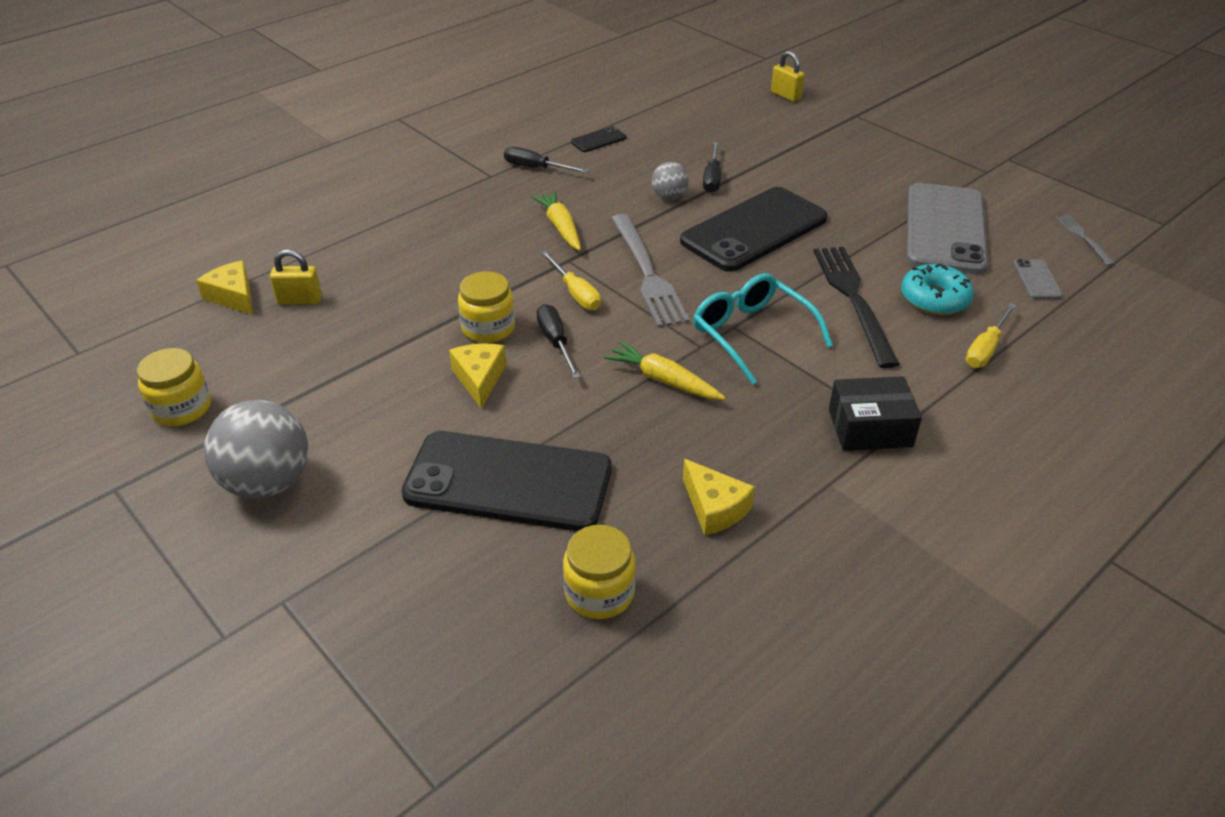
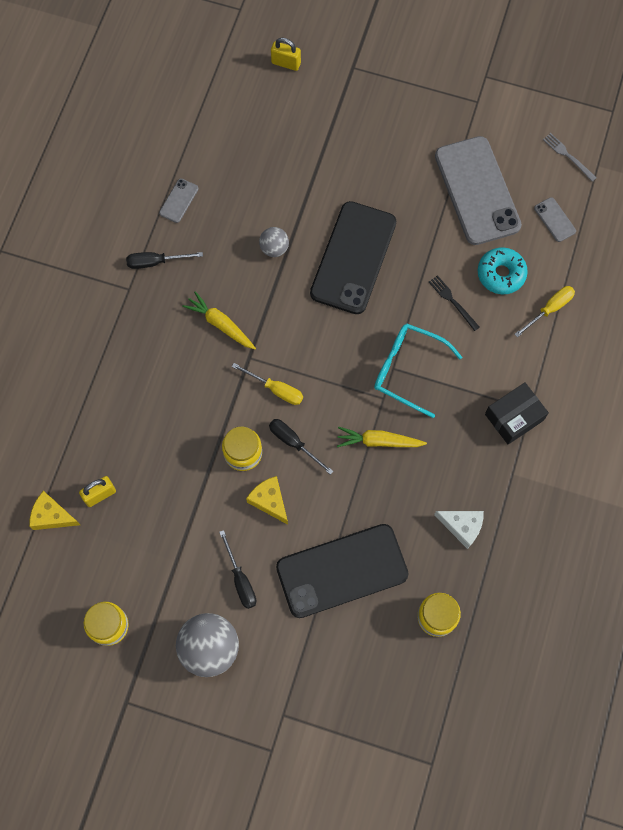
camera: 30 degrees left, 30 degrees up
black phone [571,126,626,152] -> grey phone [159,178,199,223]
grey fork [611,214,690,327] -> none
yellow cheese [683,459,755,536] -> white cheese [434,511,484,549]
black screwdriver [703,142,721,193] -> black screwdriver moved to [219,530,256,609]
black fork [814,247,900,368] -> black fork [429,275,480,331], size x0.49
yellow screwdriver [966,303,1016,368] -> yellow screwdriver turned 135 degrees counterclockwise [514,286,575,338]

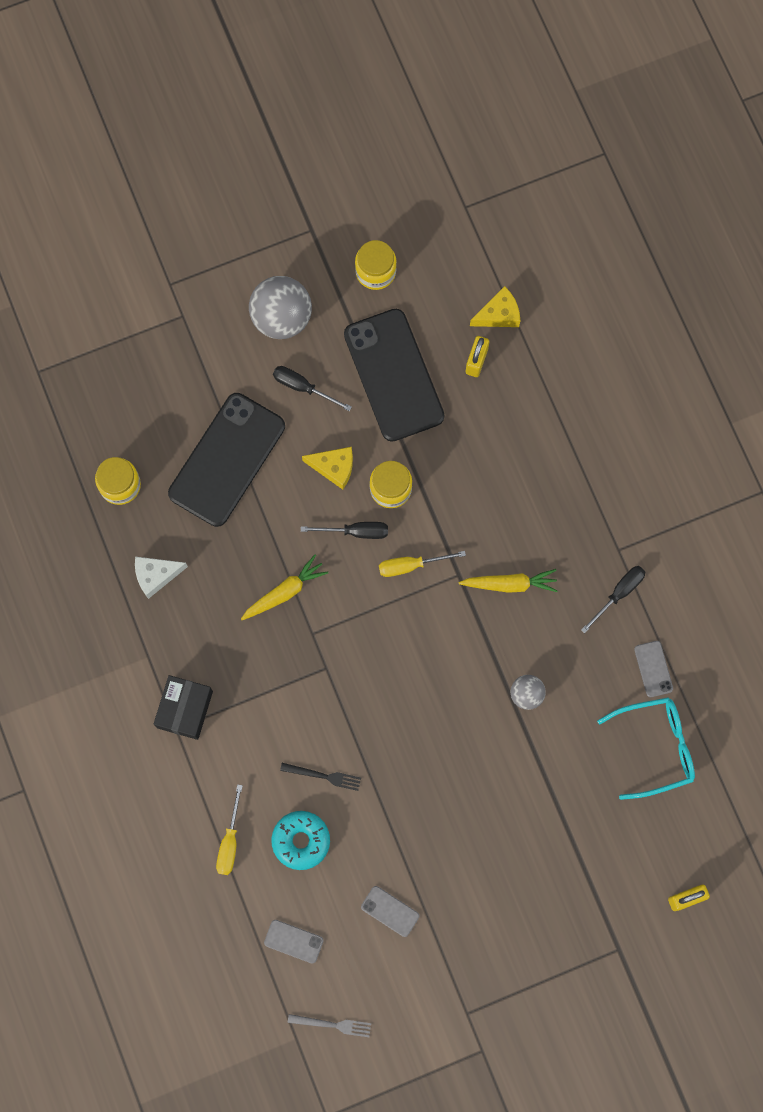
camera: 140 degrees right, 5 degrees up
black phone [310,201,396,314] -> black phone moved to [344,309,445,442]
turquoise glasses [374,324,462,418] -> turquoise glasses moved to [597,697,695,800]
grey phone [435,136,522,245] -> grey phone [361,886,419,937], size x0.41

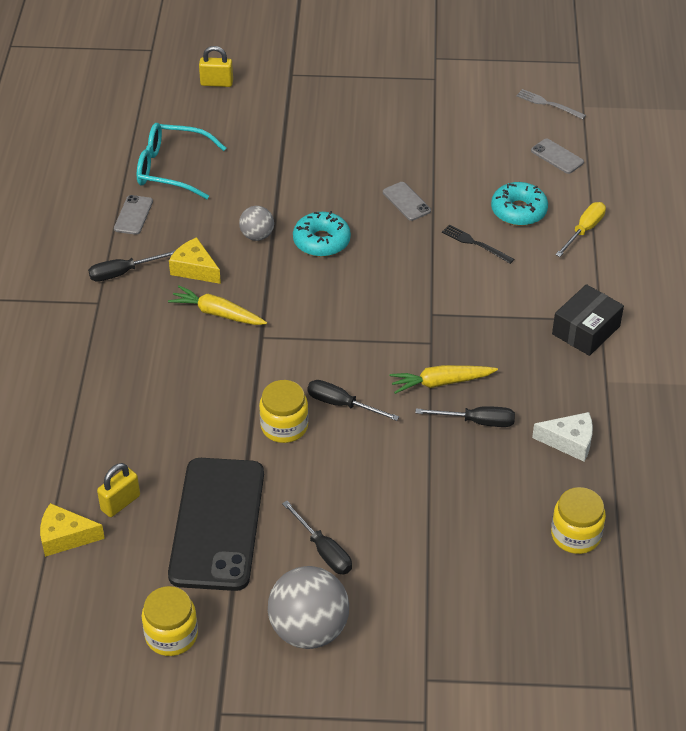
camera: 155 degrees left, 30 degrees down
black phone [168,393,285,527] -> none
yellow cheese [302,447,353,490] -> yellow cheese moved to [169,237,221,284]
grey phone [361,886,419,937] -> grey phone moved to [383,182,431,221]
yellow screwdriver [379,551,466,577] -> none
none -> turquoise donut [293,211,351,257]
none -> black screwdriver [415,406,515,427]

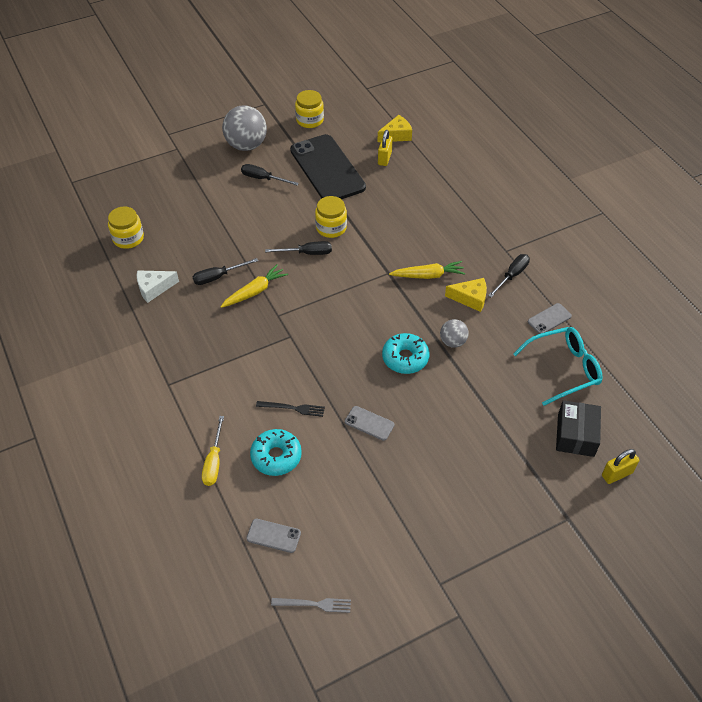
camera: 150 degrees right, 5 degrees up
grey phone [114,195,153,235] -> grey phone turned 75 degrees clockwise [528,303,572,334]
black box [552,284,624,356] -> black box moved to [556,400,601,457]

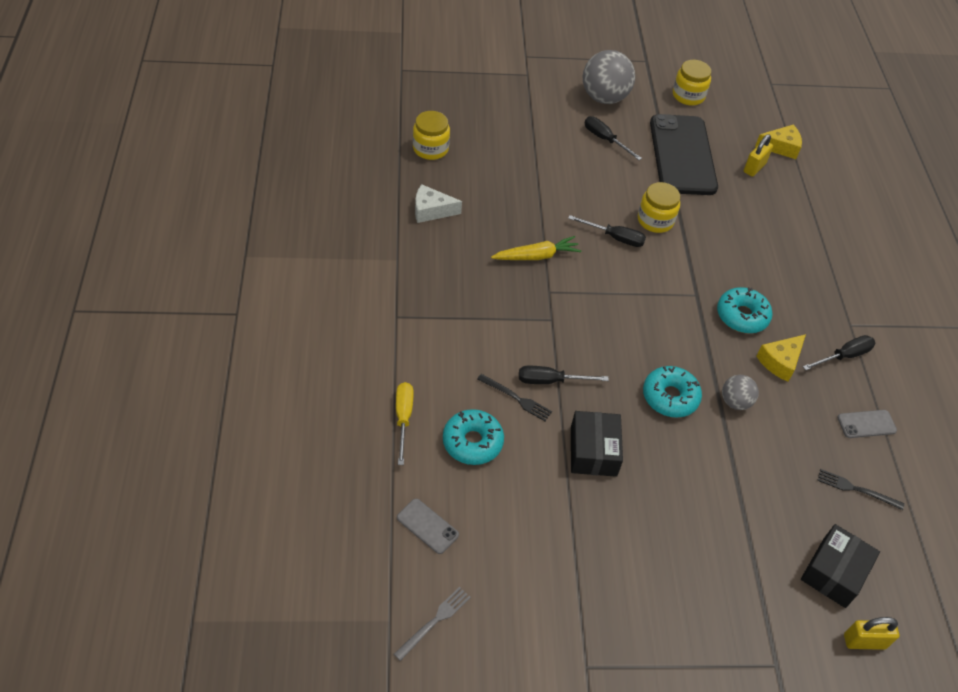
camera: 20 degrees right, 0 degrees up
black screwdriver [193,258,258,285] -> black screwdriver moved to [519,366,609,384]
yellow screwdriver [202,416,224,486] -> yellow screwdriver turned 150 degrees clockwise [396,382,413,465]
grey fork [271,598,351,613] -> grey fork turned 75 degrees counterclockwise [394,587,471,661]
grey phone [345,406,395,441] -> black box [571,411,623,477]
yellow carrot [389,261,465,279] -> turquoise donut [717,287,773,333]
yellow cheese [445,278,487,312] -> yellow cheese turned 105 degrees clockwise [756,334,806,382]
turquoise glasses [513,327,603,406] -> black fork [817,469,904,510]

